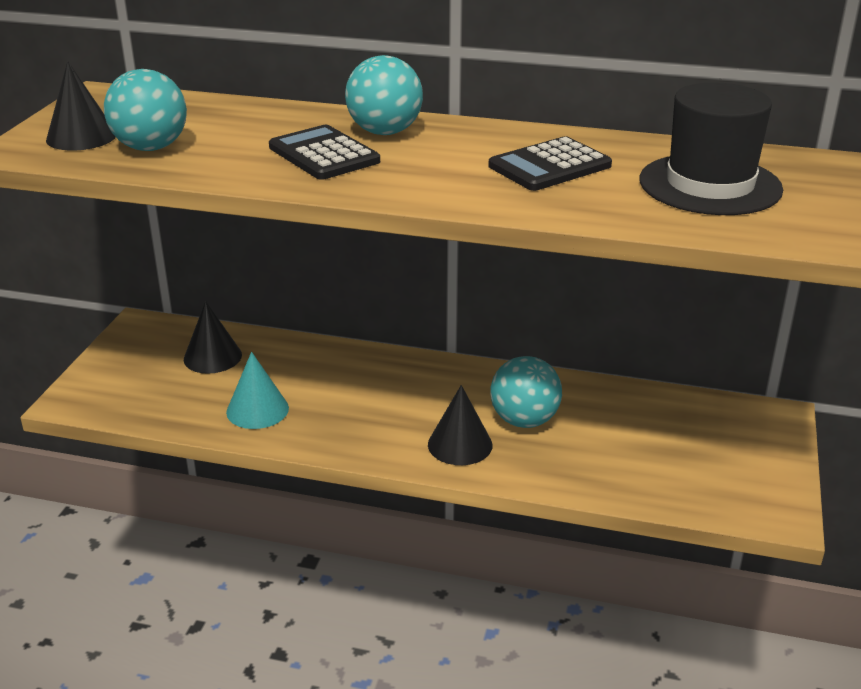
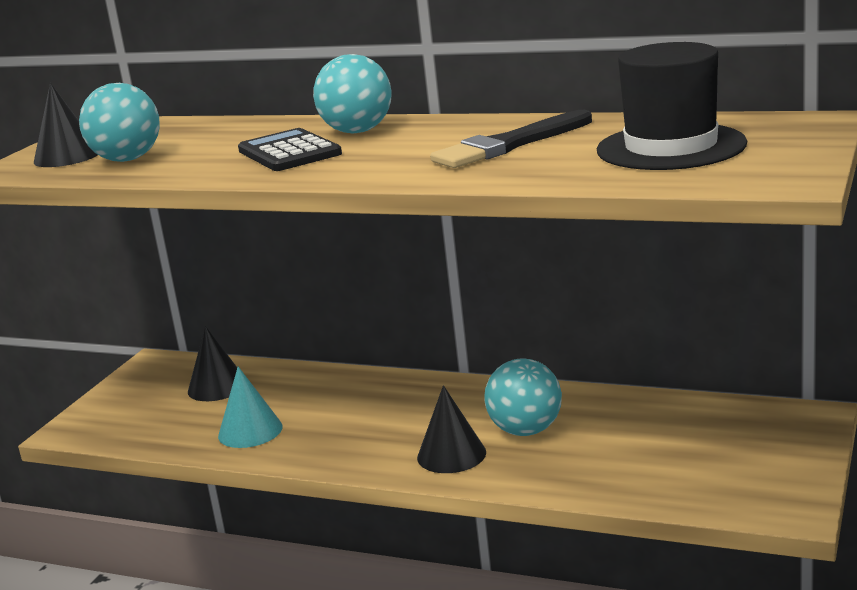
camera: 10 degrees right, 10 degrees down
black calculator [488,136,612,191] -> black brush [430,110,592,168]

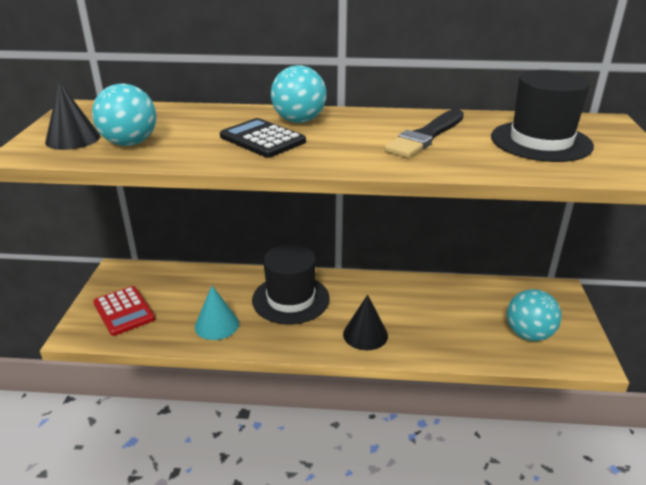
camera: 20 degrees left, 10 degrees up
black cone [188,326,237,401] -> none
turquoise ball [484,358,562,436] -> turquoise ball moved to [507,289,562,341]
none -> red calculator [93,286,155,336]
none -> black hat [252,244,330,324]

